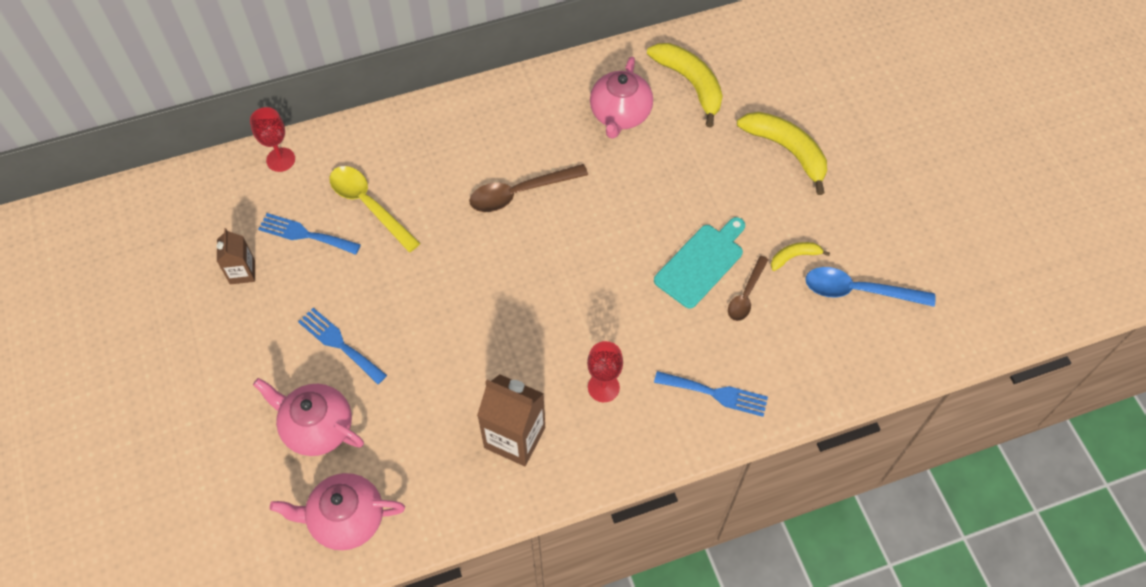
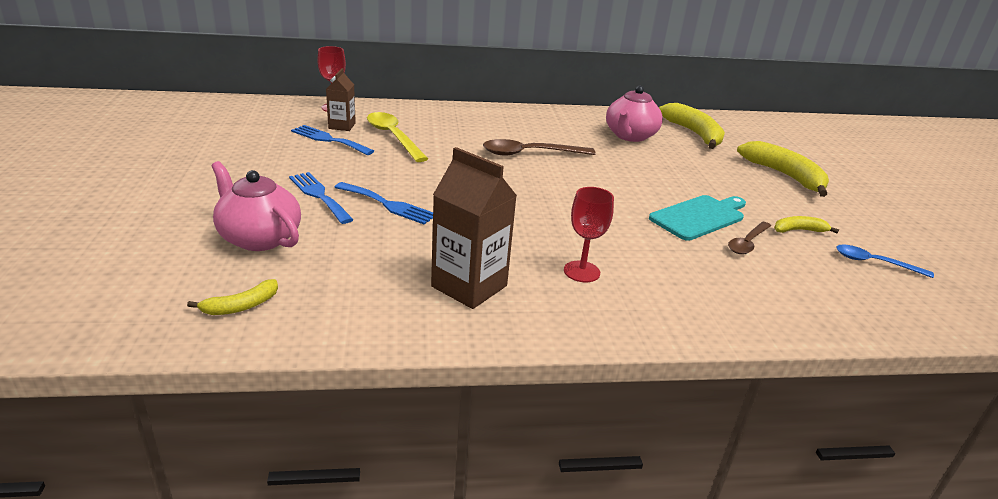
camera: 10 degrees right, 30 degrees down
brown carton [216,228,255,284] -> brown carton moved to [326,68,356,131]
pink teapot [270,473,405,550] -> yellow banana [187,279,278,315]
blue fork [654,371,768,417] -> blue fork moved to [334,182,433,225]
blue spoon [805,267,936,307] -> blue spoon [836,244,934,278], size x0.63

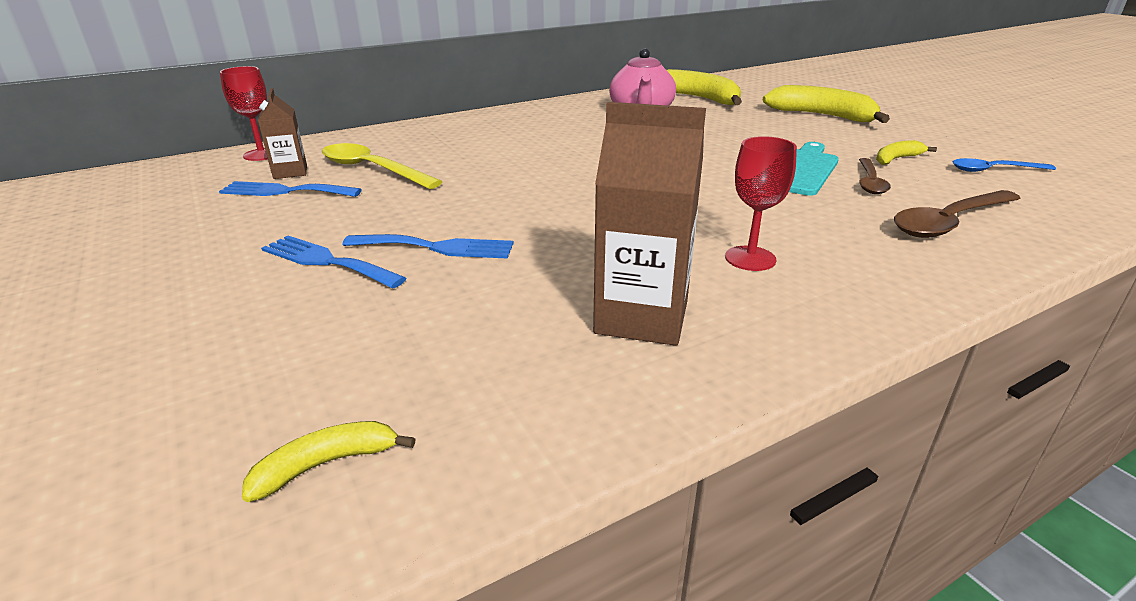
camera: 20 degrees left, 0 degrees up
yellow banana [187,279,278,315] -> yellow banana turned 150 degrees counterclockwise [242,421,415,502]
pink teapot [211,161,301,251] -> none
brown spoon [483,139,596,155] -> brown spoon moved to [894,190,1021,238]

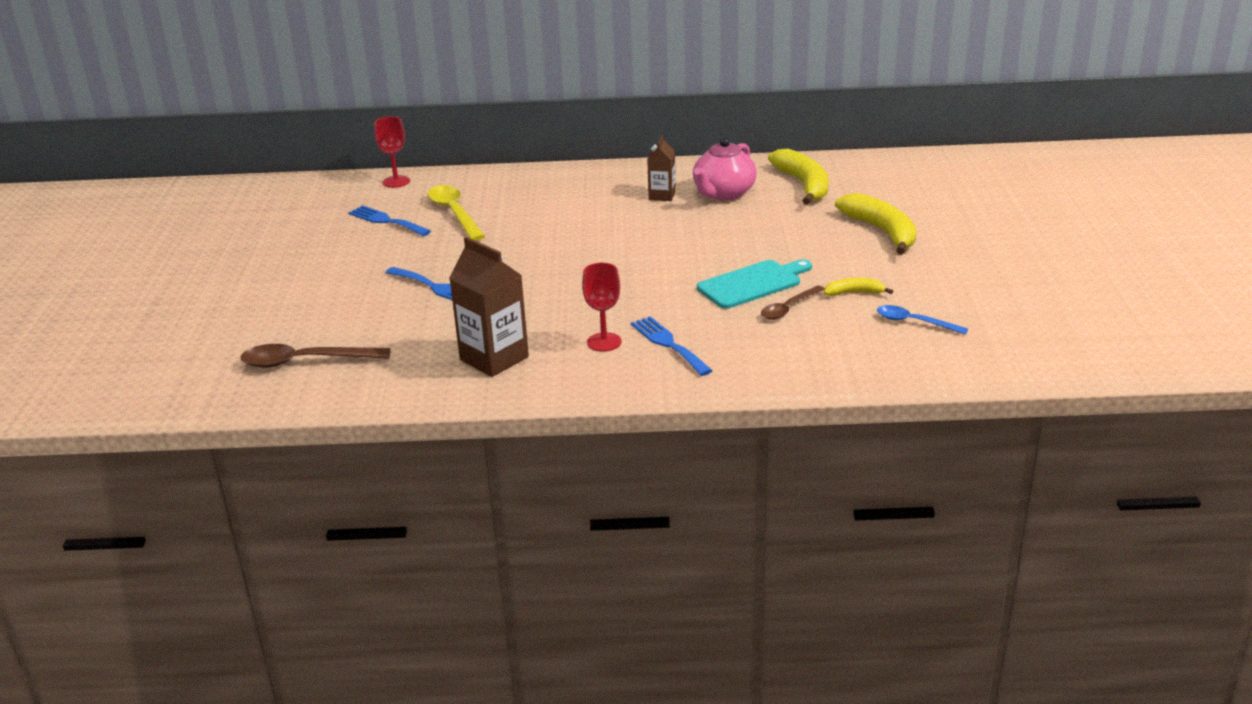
camera: 30 degrees right, 0 degrees up
yellow banana [242,421,415,502] -> none
brown carton [258,88,307,179] -> brown carton moved to [647,135,676,201]
blue fork [261,236,406,289] -> blue fork moved to [631,316,713,376]
brown spoon [894,190,1021,238] -> brown spoon moved to [241,344,391,368]

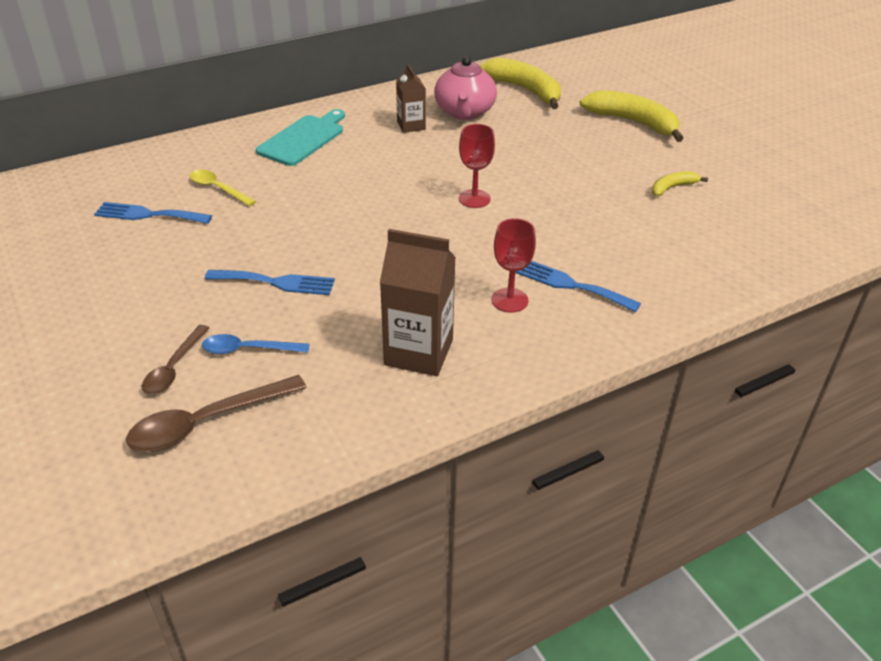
camera: 30 degrees left, 10 degrees up
red goblet [374,117,410,188] -> red goblet moved to [459,124,495,208]
yellow spoon [428,185,485,241] -> yellow spoon [190,170,256,206], size x0.63
turquoise cutting board [697,259,812,309] -> turquoise cutting board moved to [256,109,345,166]
brown spoon [761,285,825,320] -> brown spoon moved to [142,325,209,394]
blue spoon [877,305,968,335] -> blue spoon moved to [202,334,309,354]

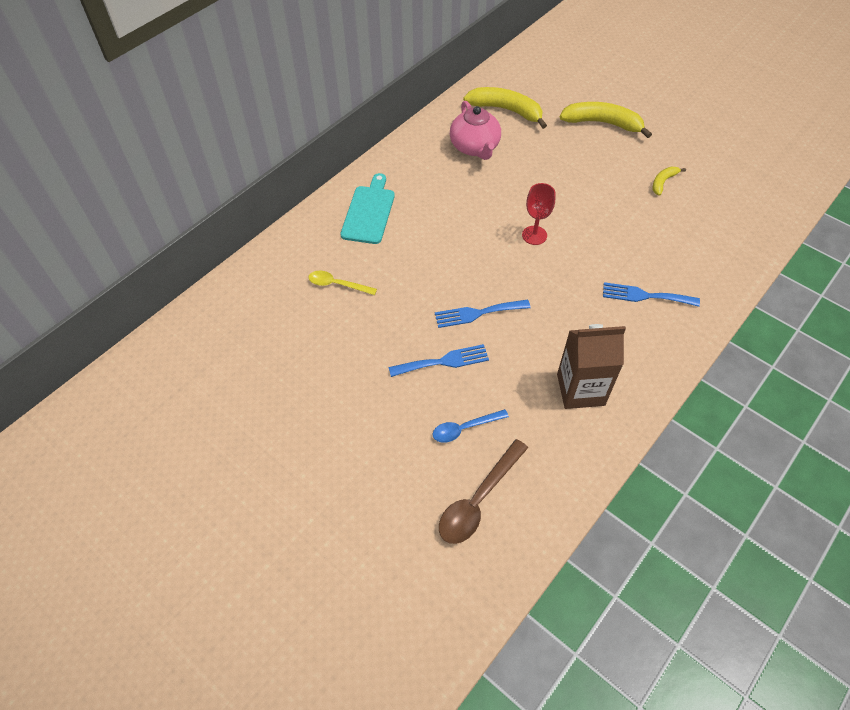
camera: 20 degrees left, 15 degrees up
blue fork [94,202,212,224] -> blue fork moved to [435,299,531,328]
brown spoon [142,325,209,394] -> none
brown carton [396,64,426,133] -> none
red goblet [492,218,536,313] -> none

